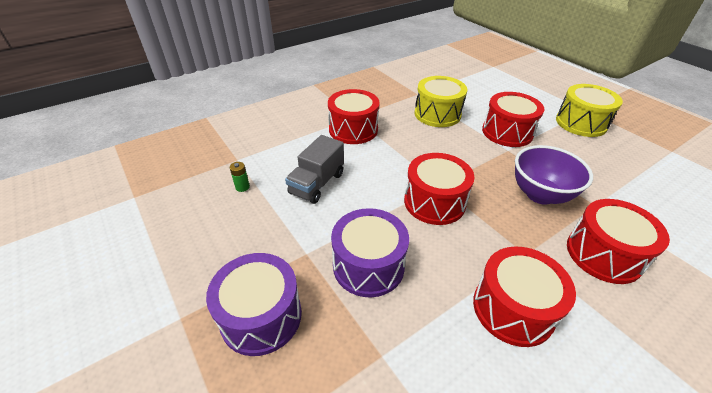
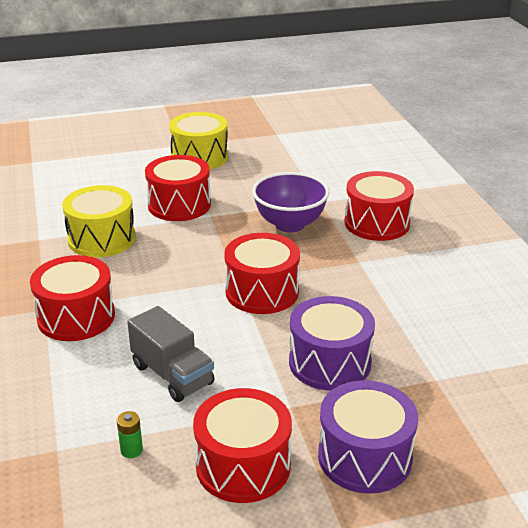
camera: 70 degrees left, 10 degrees down
red drum [473,247,576,347] -> red drum moved to [193,388,292,503]

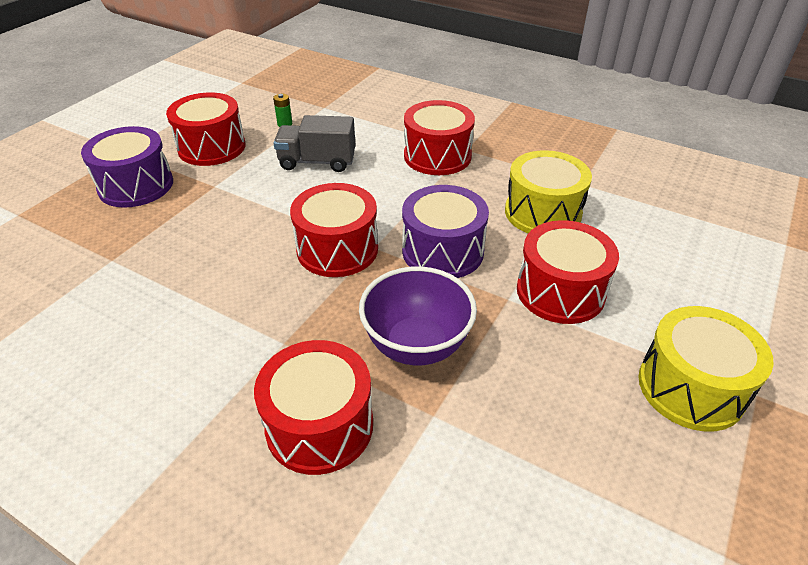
camera: 135 degrees right, 10 degrees up
purple drum [289,296,375,391] -> purple drum moved to [402,185,489,278]

